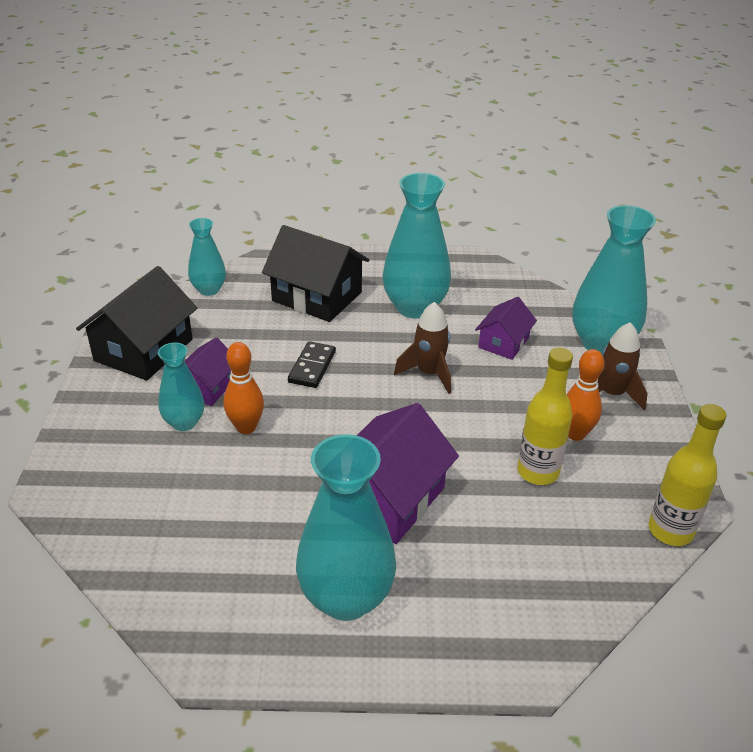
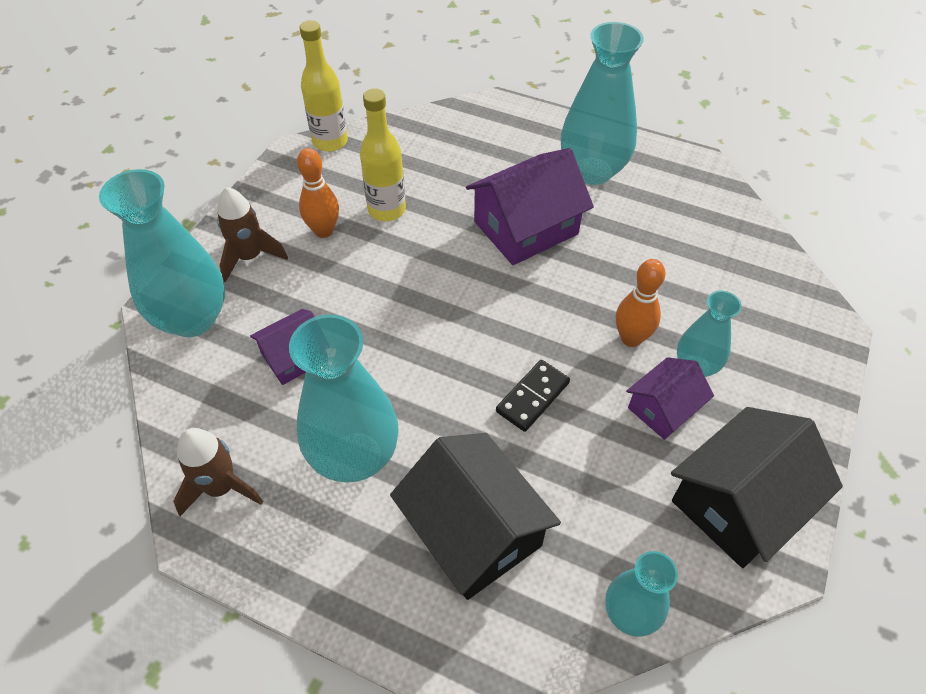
camera: 155 degrees left, 15 degrees up
brown rocket [394,302,451,394] -> brown rocket moved to [173,428,263,516]

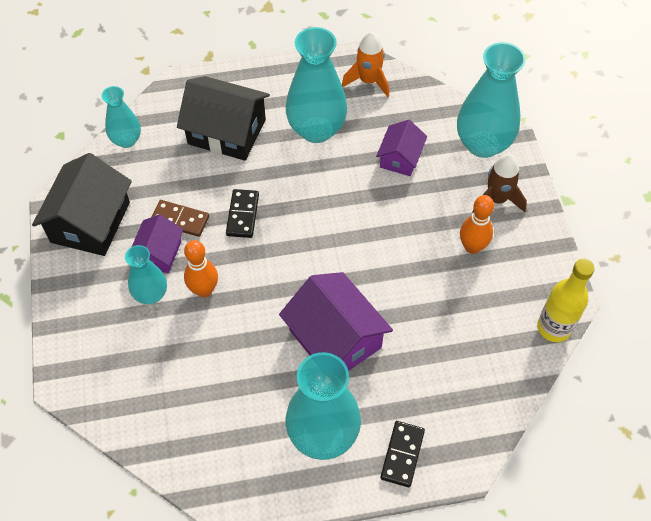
camera: 145 degrees right, 5 degrees up
brown rocket [173,428,263,516] -> orange rocket [342,32,389,97]
yellow bottle [360,88,406,221] -> none
purple house [466,148,594,265] -> purple house turned 60 degrees counterclockwise [279,272,393,371]
none -> brown domino [151,200,209,237]
none -> black domino [380,421,425,487]

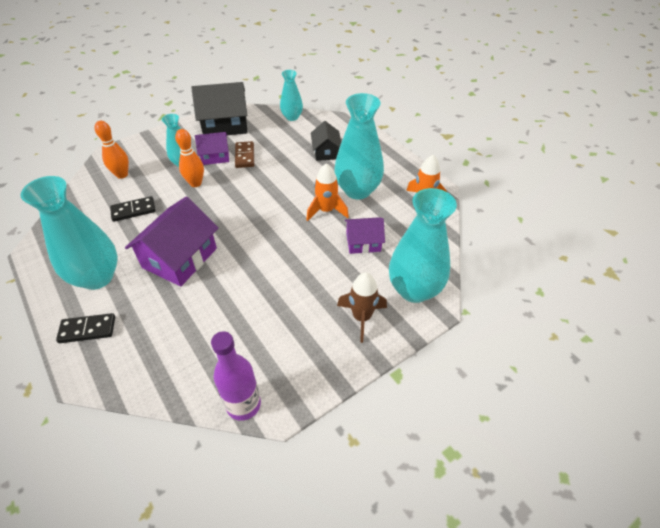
camera: 65 degrees right, 10 degrees down
black house [177,76,270,161] -> black house [311,121,341,161], size x0.57
black domino [226,189,259,238] -> black domino moved to [110,196,156,222]
orange bowling pin [460,195,494,254] -> orange bowling pin moved to [94,121,129,179]
yellow bottle [537,259,595,342] -> purple bottle [211,331,261,421]
none -> orange rocket [306,163,349,221]

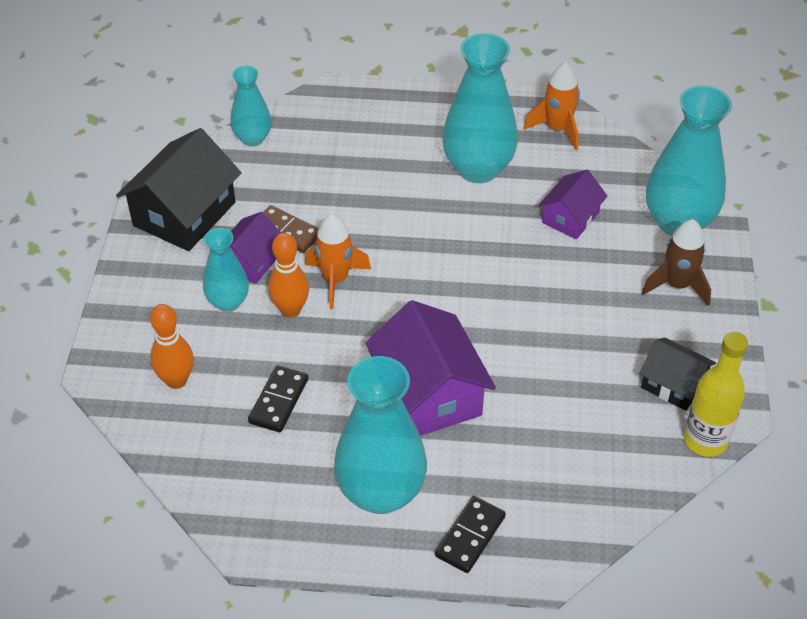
camera: 50 degrees left, 0 degrees up
purple bottle [211,331,261,421] -> yellow bottle [684,332,748,457]
orange rocket [306,163,349,221] -> orange rocket moved to [305,214,371,309]
black house [311,121,341,161] -> black house moved to [639,338,716,411]

